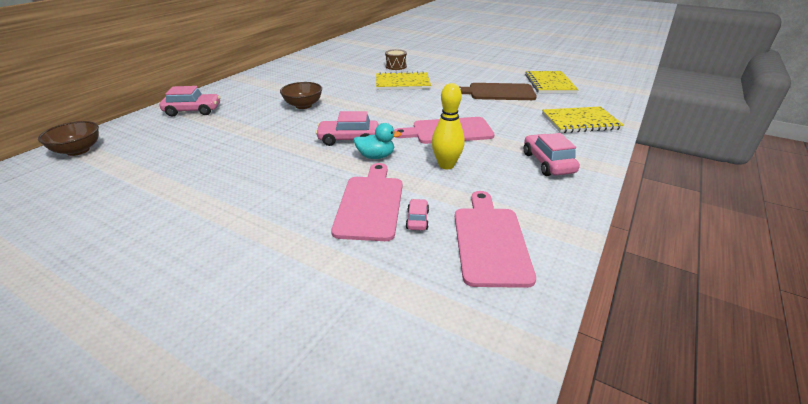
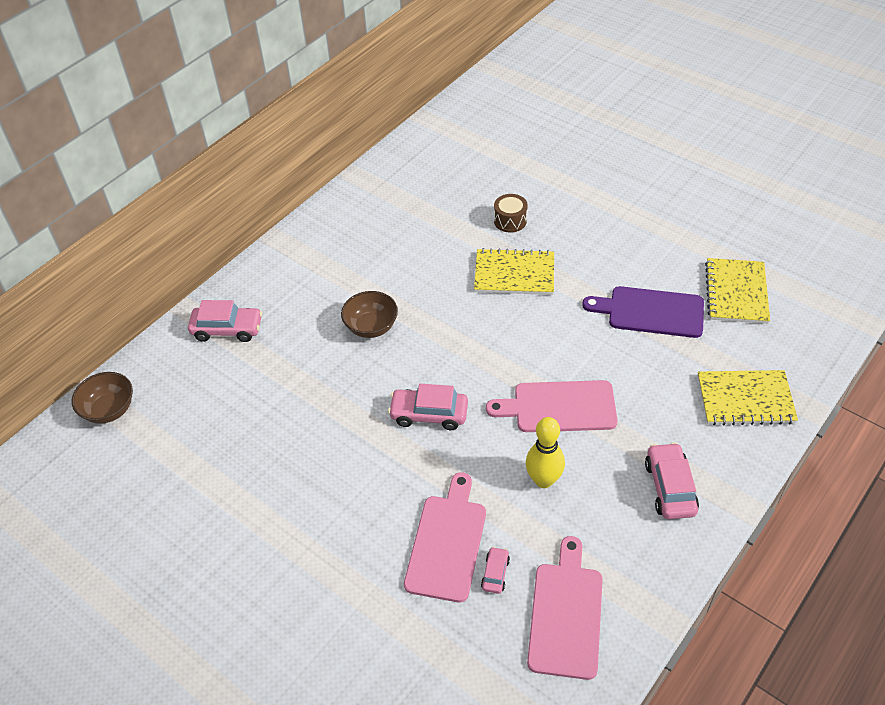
camera: 10 degrees right, 15 degrees up
turquoise duck [354,123,402,159] -> none
brown cutting board [459,83,537,100] -> purple cutting board [582,286,704,338]

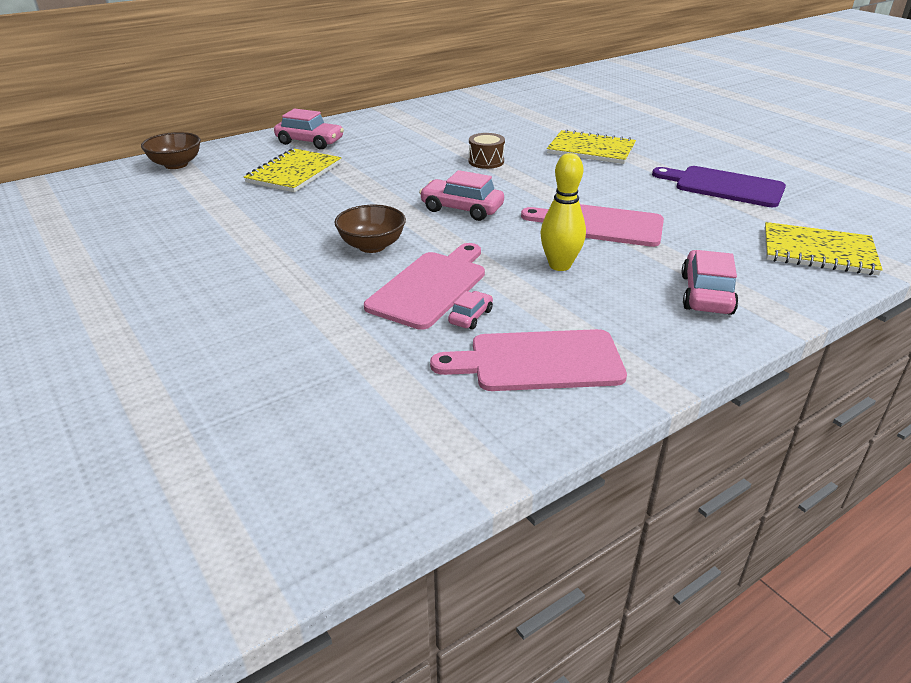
camera: 15 degrees right, 15 degrees down
brown bowl [341,291,398,338] -> brown bowl moved to [334,205,406,253]
brown drum [494,194,528,233] -> brown drum moved to [469,133,505,169]
pink cutting board [527,536,603,680] -> pink cutting board turned 120 degrees counterclockwise [430,329,627,391]
yellow notebook [705,258,770,324] -> yellow notebook moved to [244,148,341,192]

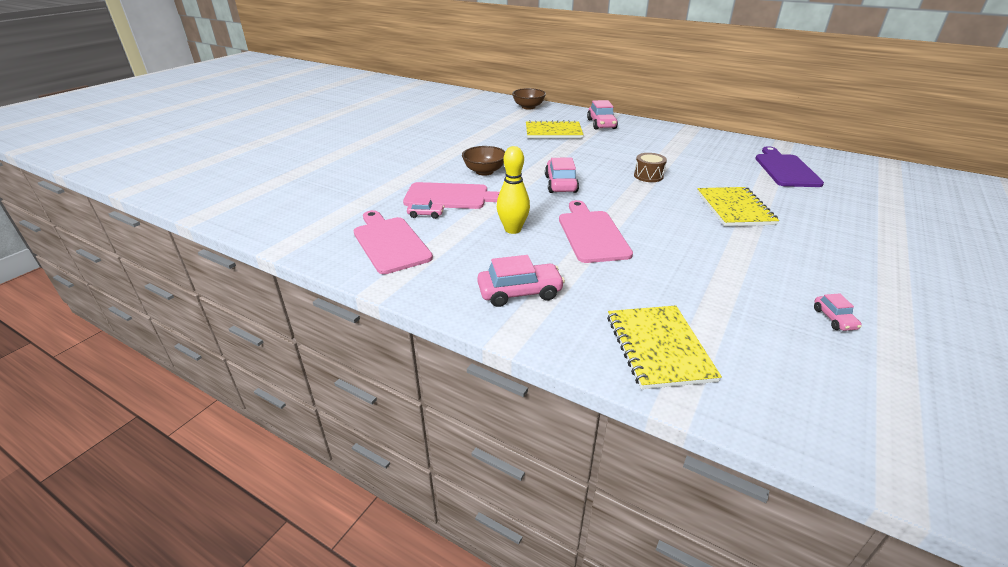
camera: 65 degrees right, 0 degrees up
purple cutting board [652,166,786,207] -> purple cutting board moved to [755,146,824,187]
none -> pink car [814,293,862,331]

